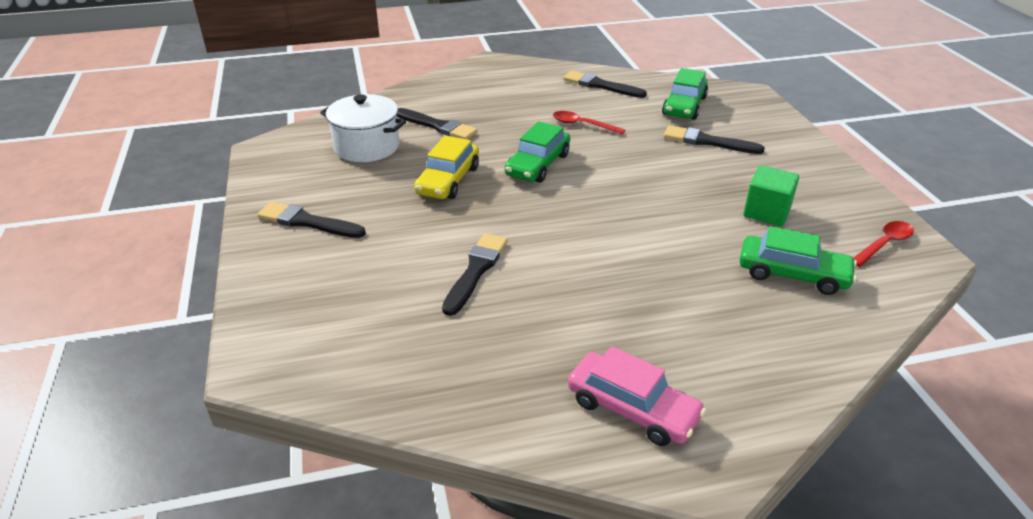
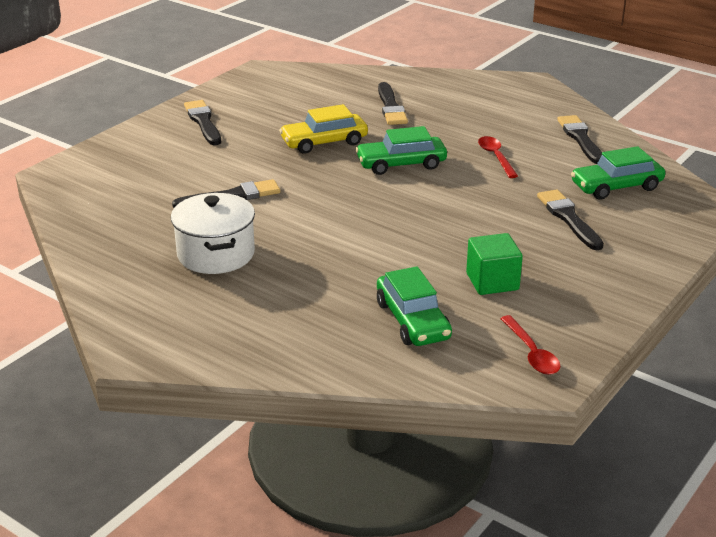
camera: 50 degrees right, 5 degrees down
white pot [320,94,406,162] -> white pot moved to [171,193,255,274]
pink car [568,346,706,446] -> none
red spoon [853,221,914,267] -> red spoon turned 60 degrees clockwise [500,315,560,375]

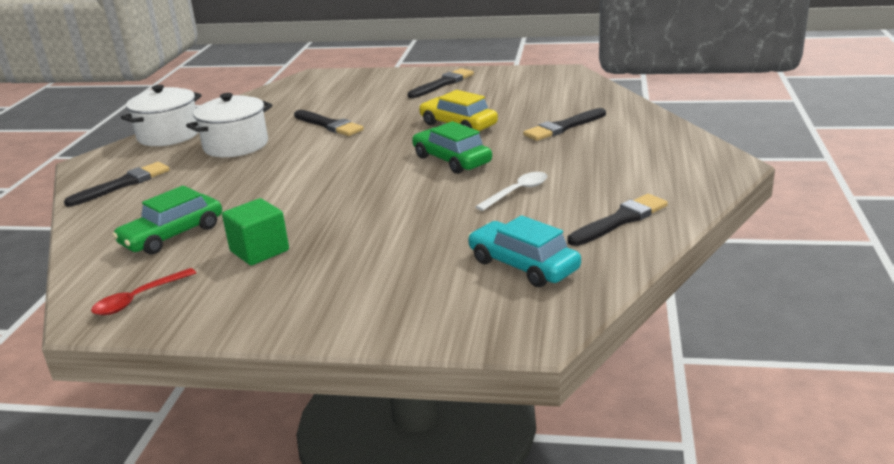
camera: 65 degrees right, 5 degrees down
red spoon [478,136,518,178] -> white spoon [475,172,547,211]
black brush [537,189,604,250] -> black brush moved to [64,162,170,207]
green car [571,146,665,199] -> turquoise car [468,215,581,287]
none -> white pot [121,85,202,146]

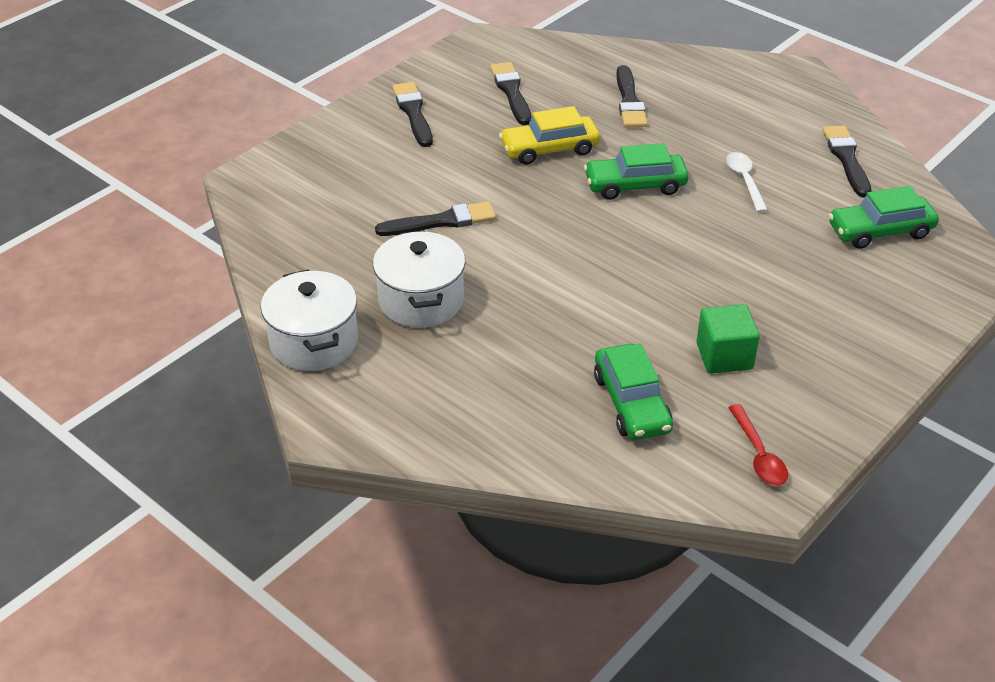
camera: 60 degrees left, 15 degrees up
black brush [64,162,170,207] -> black brush moved to [490,62,532,125]
turquoise car [468,215,581,287] -> green car [828,186,939,249]

